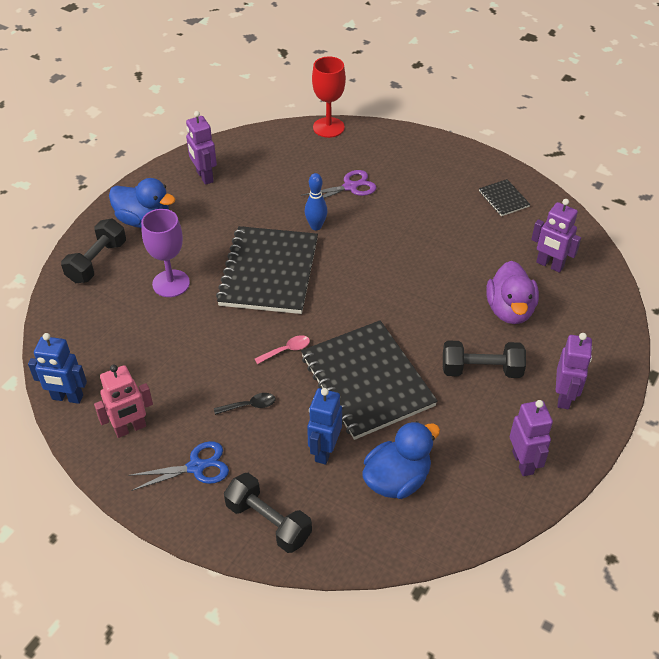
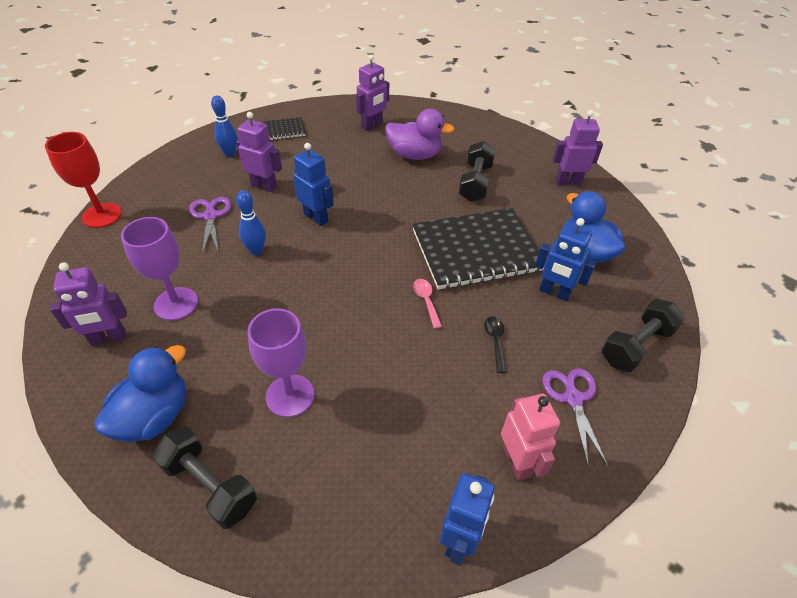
camera: 80 degrees left, 0 degrees up
blue scissors [128,441,229,491] -> purple scissors [543,368,608,467]
black notebook [216,226,318,314] -> none
purple robot [556,333,592,409] -> purple robot moved to [236,112,282,192]
none -> purple goblet [121,217,198,321]
none -> blue bowling pin [211,95,237,157]
none -> blue robot [293,143,334,226]

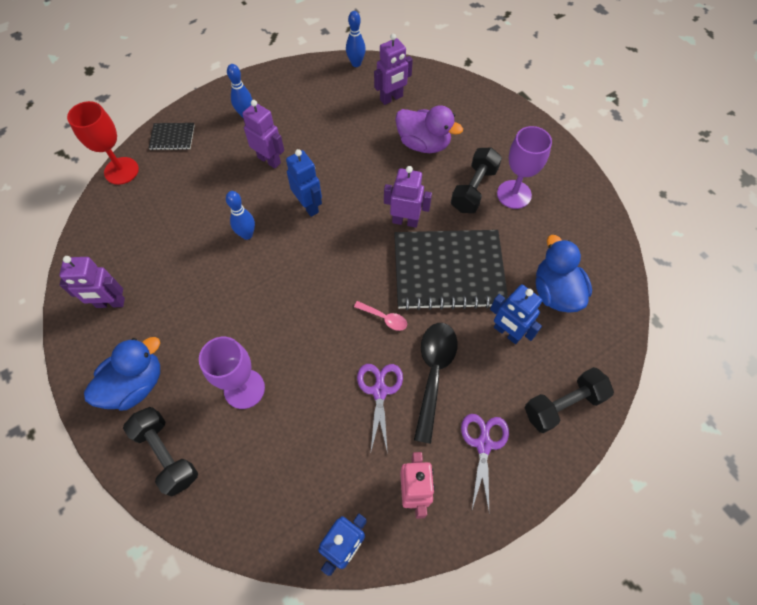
camera: 15 degrees right, 15 degrees up
purple goblet [121,217,198,321] -> purple goblet moved to [497,126,552,209]
purple scissors [189,197,231,254] -> purple scissors moved to [357,364,403,454]
black notebook [263,117,306,140] -> black notebook moved to [149,123,195,150]
pink spoon [413,279,442,329] -> pink spoon turned 120 degrees clockwise [354,301,407,331]
black spoon [485,316,506,373] -> black spoon [414,323,458,444], size x2.04
purple robot [552,110,603,186] -> purple robot moved to [384,166,432,228]
none -> blue bowling pin [346,11,366,67]

